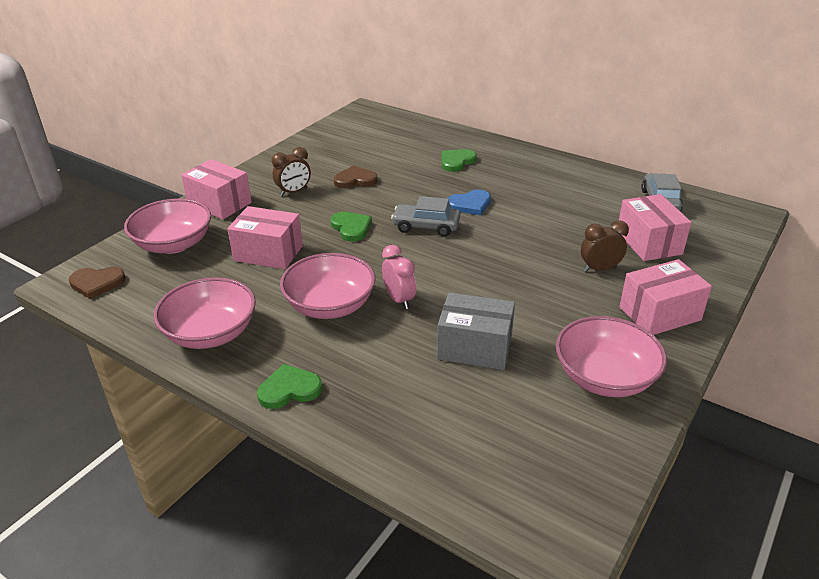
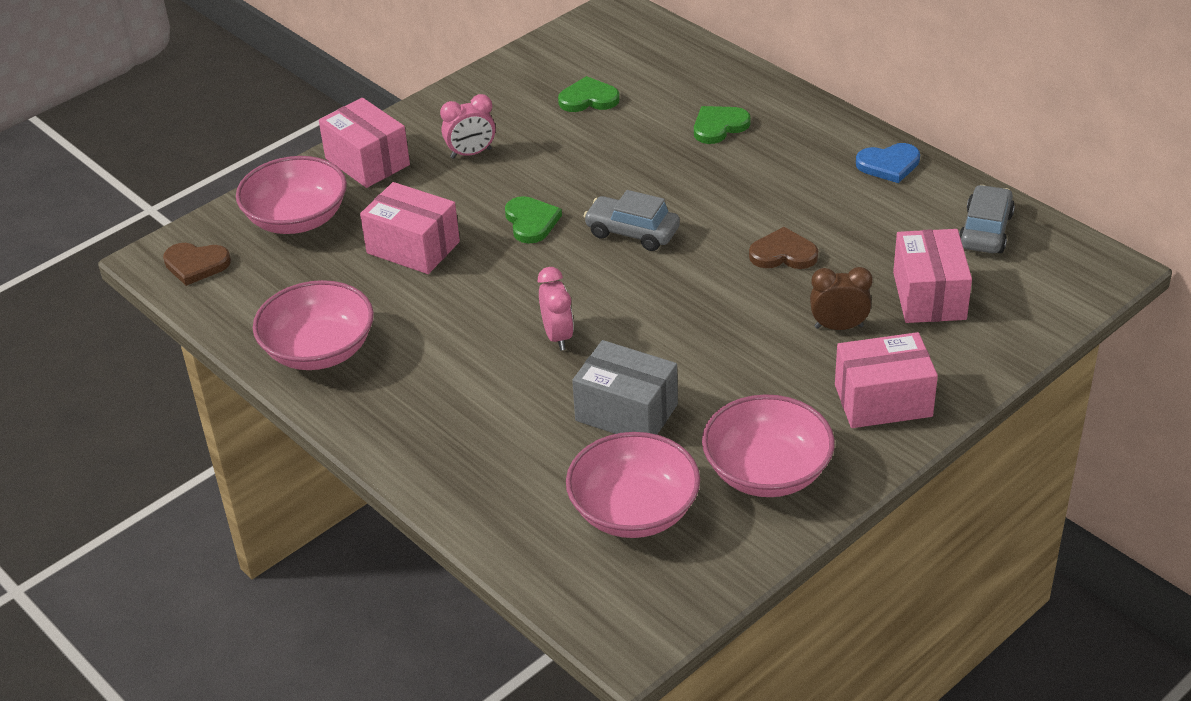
camera: 15 degrees right, 5 degrees up
green heart [257,364,322,409] -> green heart moved to [558,76,620,112]
brown clock [272,147,311,196] -> pink clock [440,94,495,159]
pink bowl [280,253,376,319] -> pink bowl moved to [566,432,700,538]
brown heart [334,165,378,188] -> brown heart moved to [749,227,818,269]
blue heart [448,189,491,215] -> blue heart moved to [856,143,920,183]

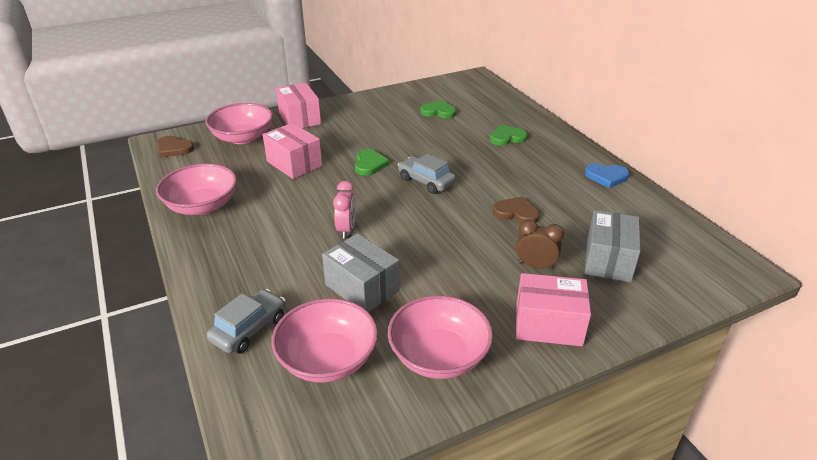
camera: 15 degrees right, 5 degrees down
pink clock [440,94,495,159] -> none
pink box [893,229,972,323] -> grey box [585,210,641,282]
grey car [959,185,1015,253] -> grey car moved to [207,289,285,354]

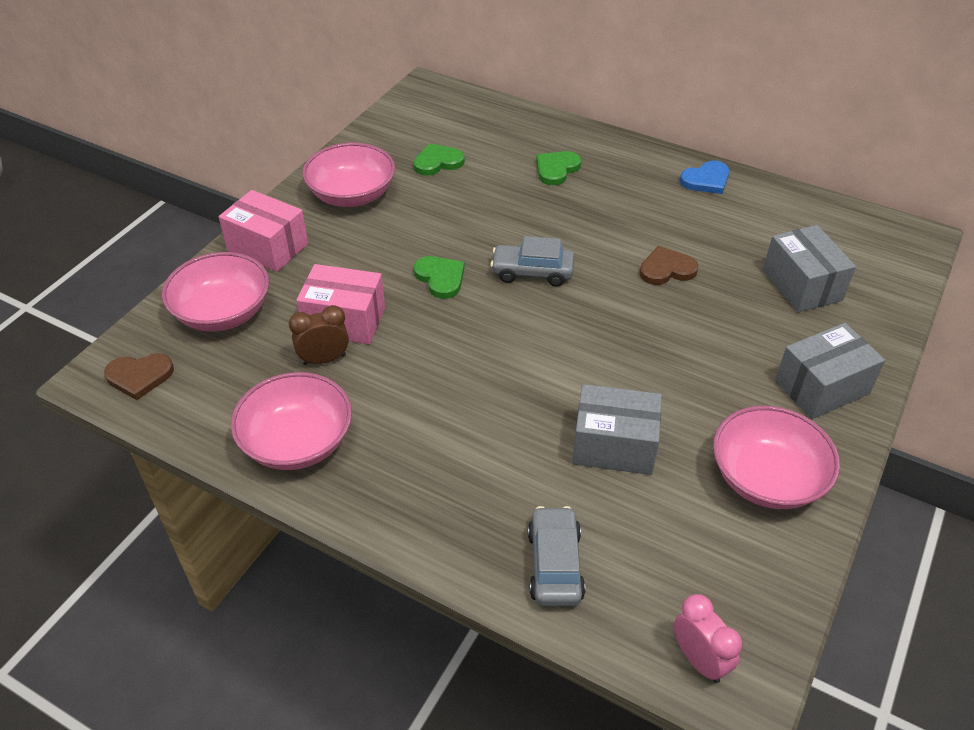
camera: 35 degrees left, 10 degrees up
pink bowl [272,298,378,383] -> pink bowl moved to [302,143,395,207]
pink clock [333,181,356,239] -> pink clock moved to [674,594,742,683]
brown clock [516,219,564,270] -> brown clock moved to [289,305,349,365]
pink box [516,273,591,346] -> grey box [775,323,885,419]

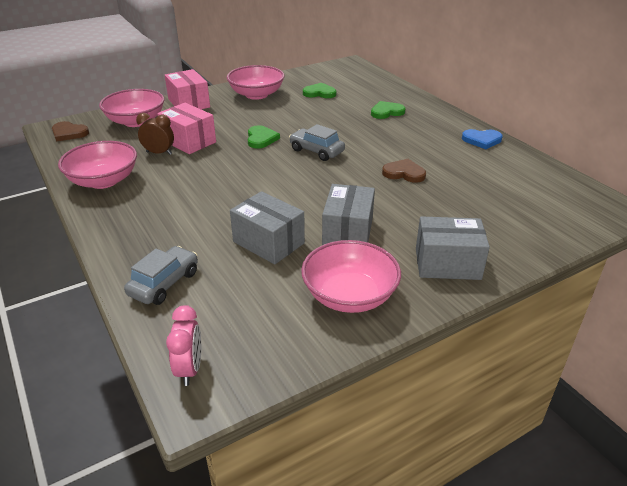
camera: 30 degrees right, 10 degrees down
grey box [763,225,856,312] -> grey box moved to [322,184,375,245]

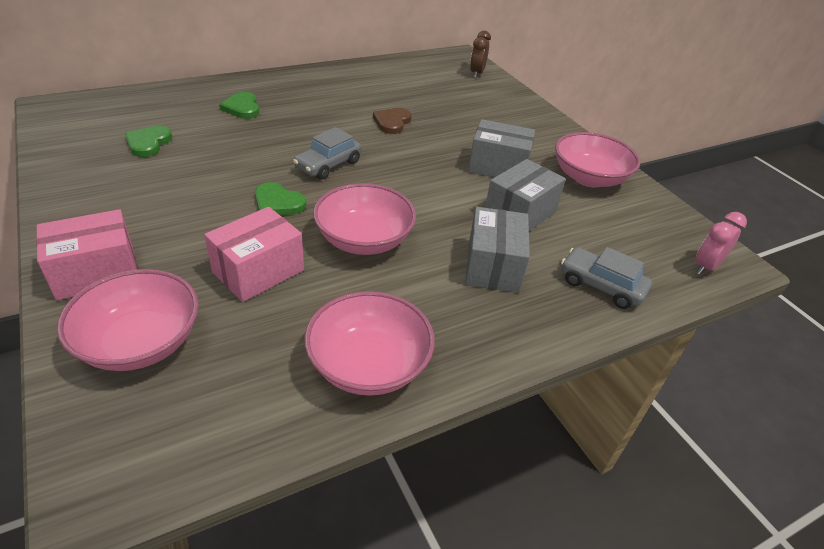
camera: 90 degrees left, 5 degrees up
brown heart [52,121,89,141] -> none
brown clock [136,113,174,155] -> brown clock moved to [470,31,491,78]
pink clock [166,305,201,386] -> pink clock turned 45 degrees counterclockwise [695,212,747,274]
pink bowl [227,65,284,100] -> pink bowl moved to [313,183,416,255]
green heart [248,125,280,149] -> green heart turned 150 degrees counterclockwise [255,182,307,215]
grey box [416,216,490,280] -> grey box moved to [465,207,530,293]
blue heart [462,129,502,149] -> none

